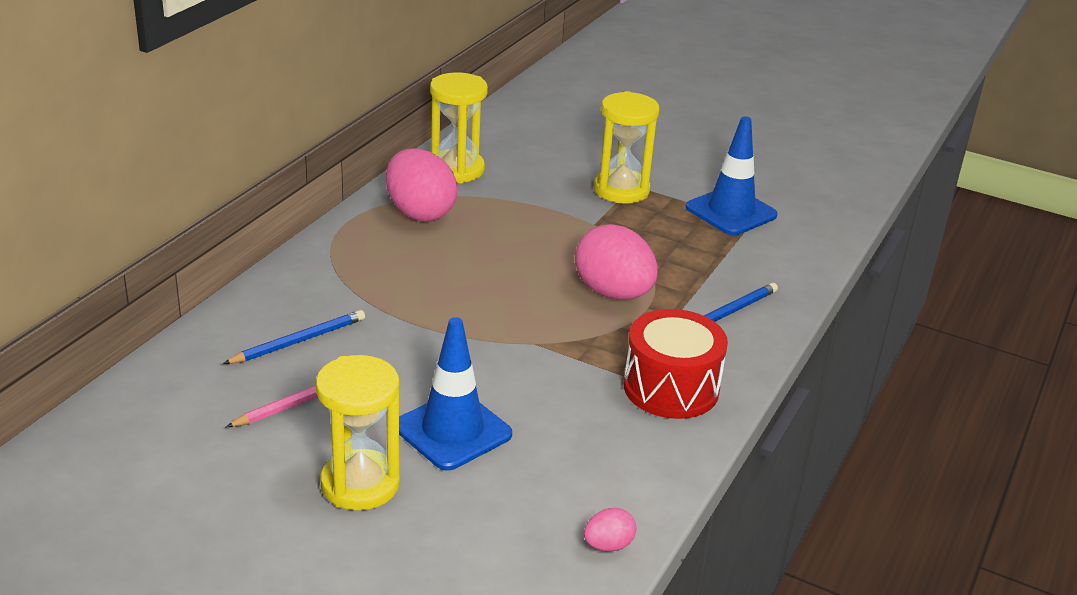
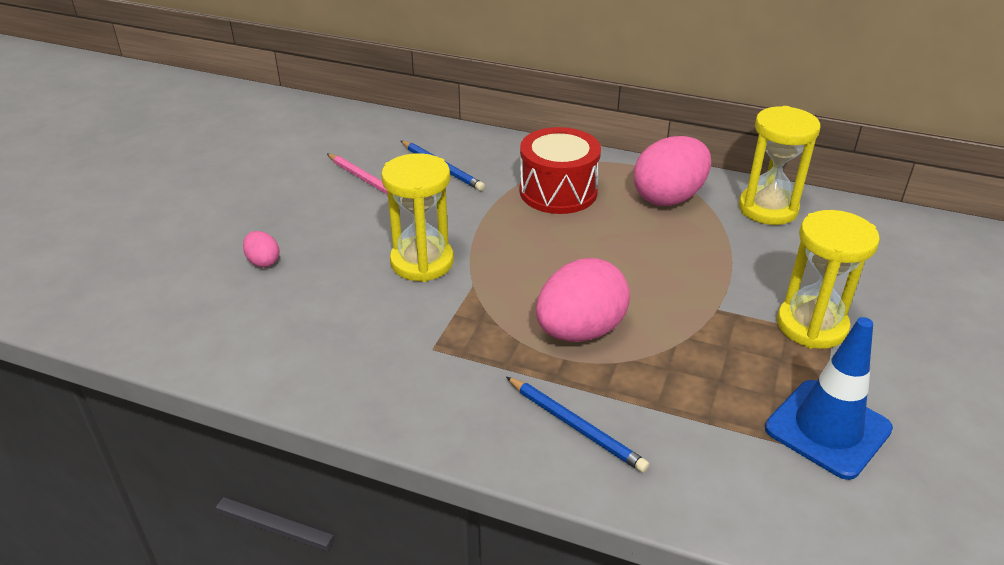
camera: 85 degrees right, 5 degrees up
yellow hourglass [316,355,400,510] -> yellow hourglass moved to [381,153,454,282]
blue traffic cone [399,317,512,471] -> none
pink egg [584,508,636,551] -> pink egg moved to [243,231,279,268]
red drum [624,309,728,419] -> red drum moved to [520,127,601,214]

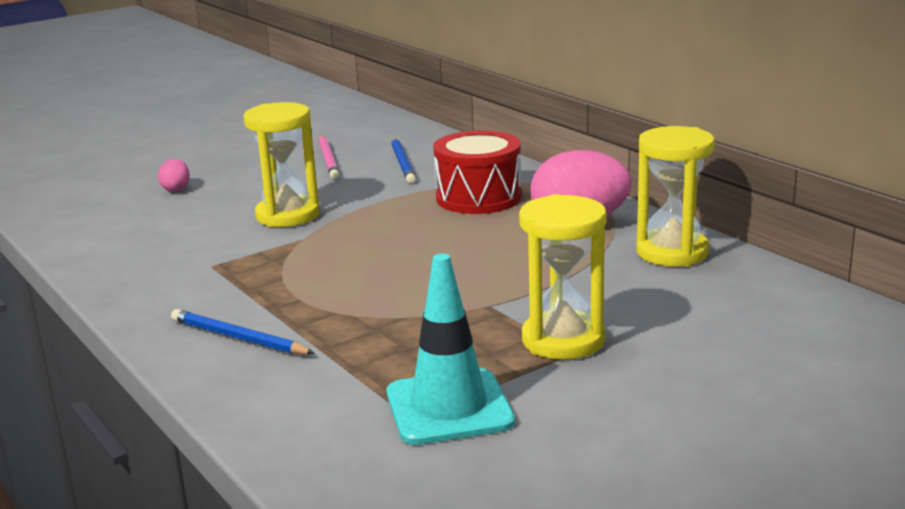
camera: 35 degrees right, 15 degrees down
blue pencil [506,377,649,473] -> blue pencil turned 135 degrees clockwise [171,309,315,354]
pink egg [536,258,630,342] -> none
blue traffic cone [765,317,893,480] -> turquoise traffic cone [387,253,515,445]

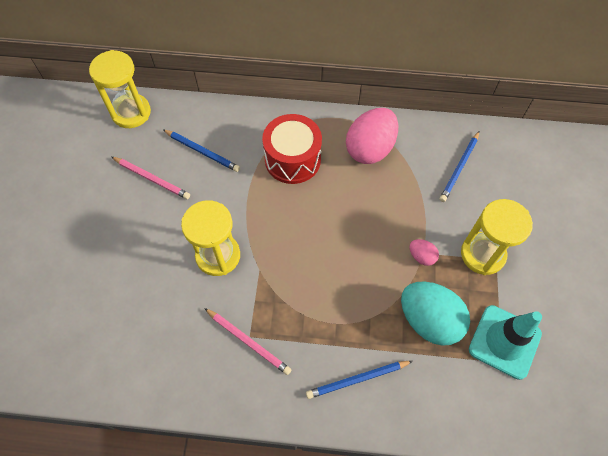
camera: 50 degrees left, 40 degrees up
pink egg [158,159,190,192] -> pink egg moved to [409,239,439,266]
yellow hourglass [636,126,715,267] -> yellow hourglass moved to [89,50,151,128]
none -> pink pencil [204,308,292,375]
none -> turquoise egg [401,281,470,346]
none -> blue pencil [440,131,479,202]

